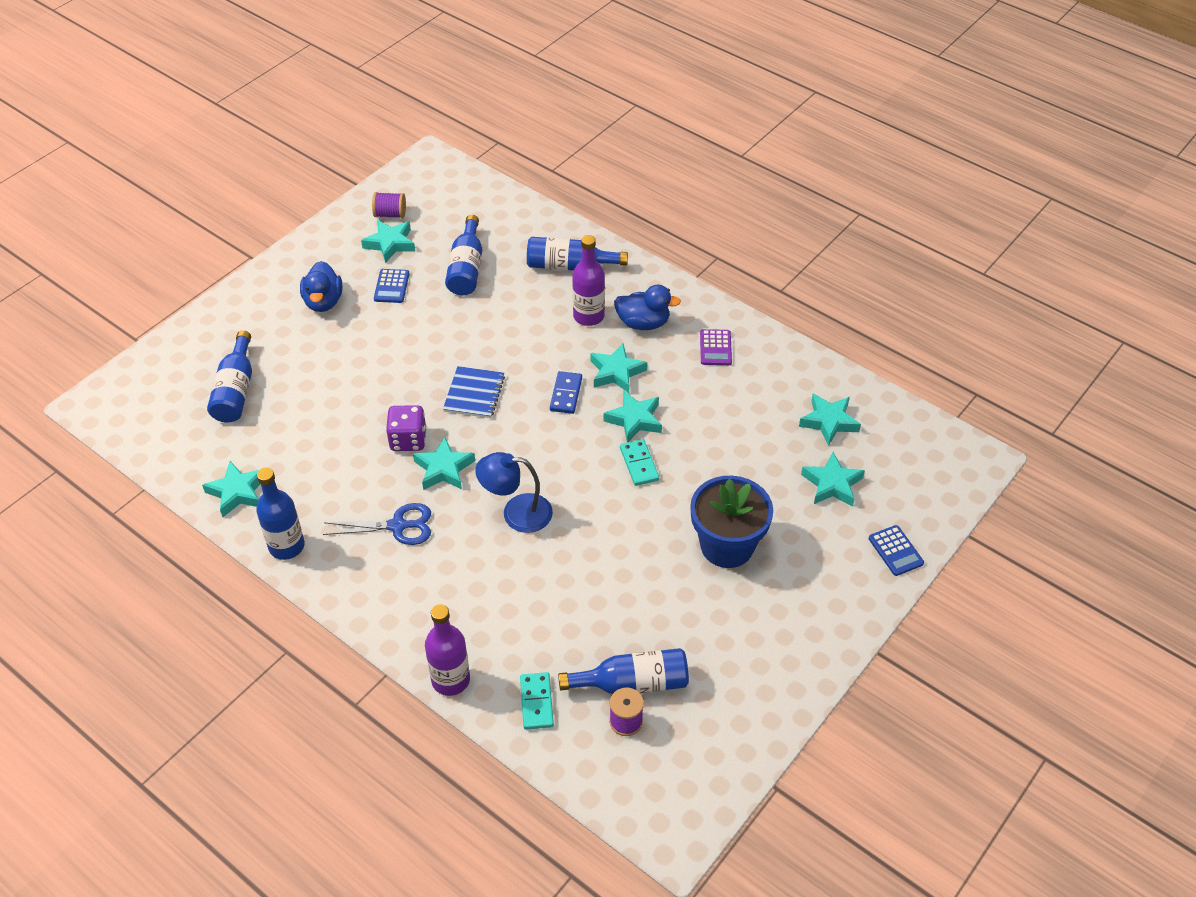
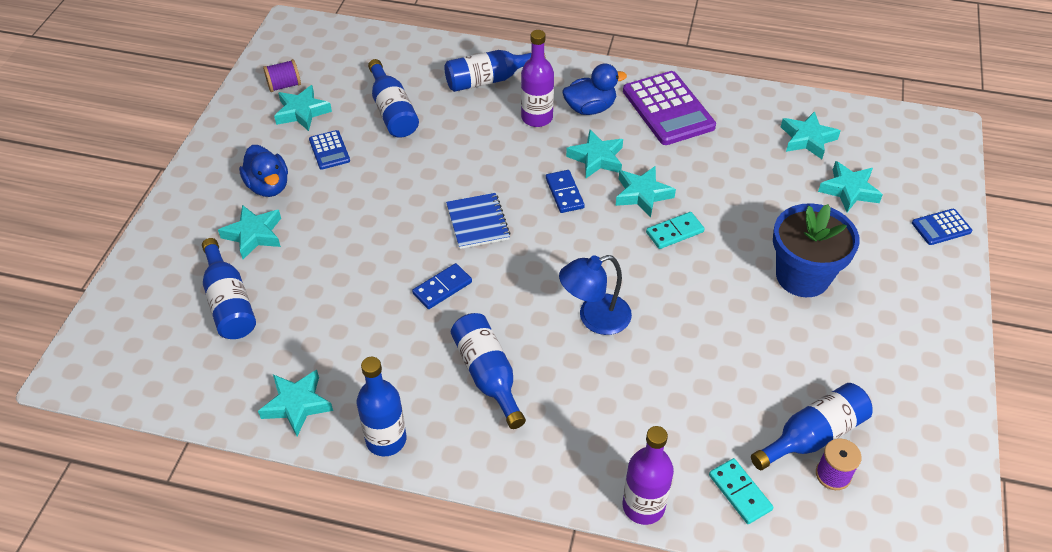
camera: 25 degrees left, 0 degrees up
blue scissors [323,503,431,545] -> blue bottle [451,313,526,429]
purple dice [386,405,427,451] -> blue domino [412,263,472,309]
turquoise star [413,437,475,490] -> turquoise star moved to [218,205,281,259]
turquoise domino [620,439,659,486] -> turquoise domino turned 75 degrees counterclockwise [646,212,704,249]
purple calculator [700,329,732,365] -> purple calculator [623,71,716,145], size x2.01
blue calculator [869,525,924,576] -> blue calculator turned 120 degrees clockwise [912,209,972,245]

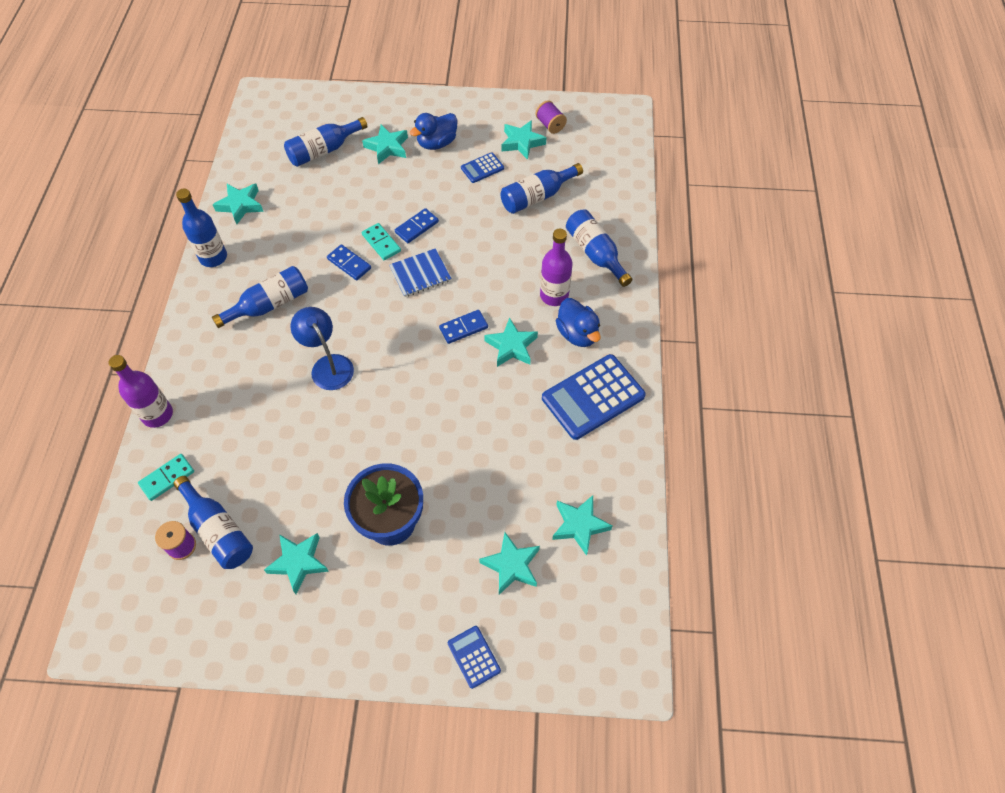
camera: 80 degrees right, 10 degrees up
turquoise star [616,166,676,218] -> turquoise star moved to [264,533,329,594]
purple calculator [623,71,716,145] -> blue calculator [542,354,646,440]
turquoise domino [646,212,704,249] -> turquoise domino moved to [362,223,401,260]
none -> blue domino [395,208,439,243]

